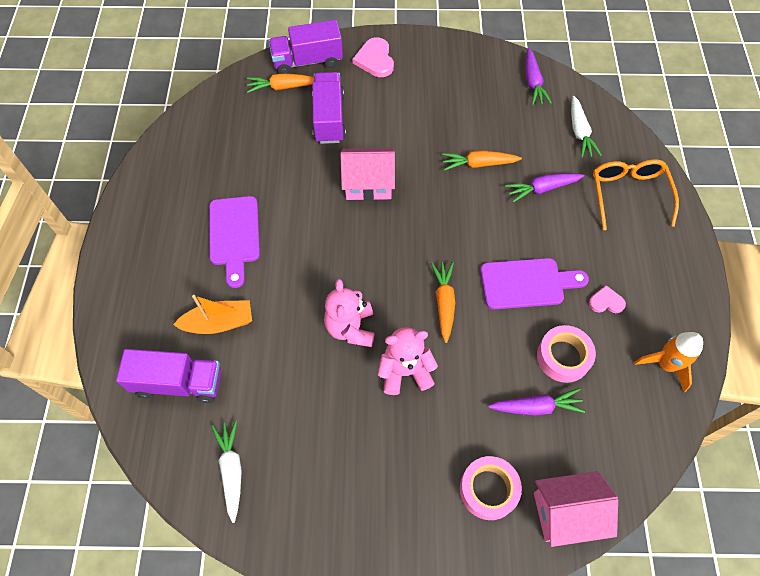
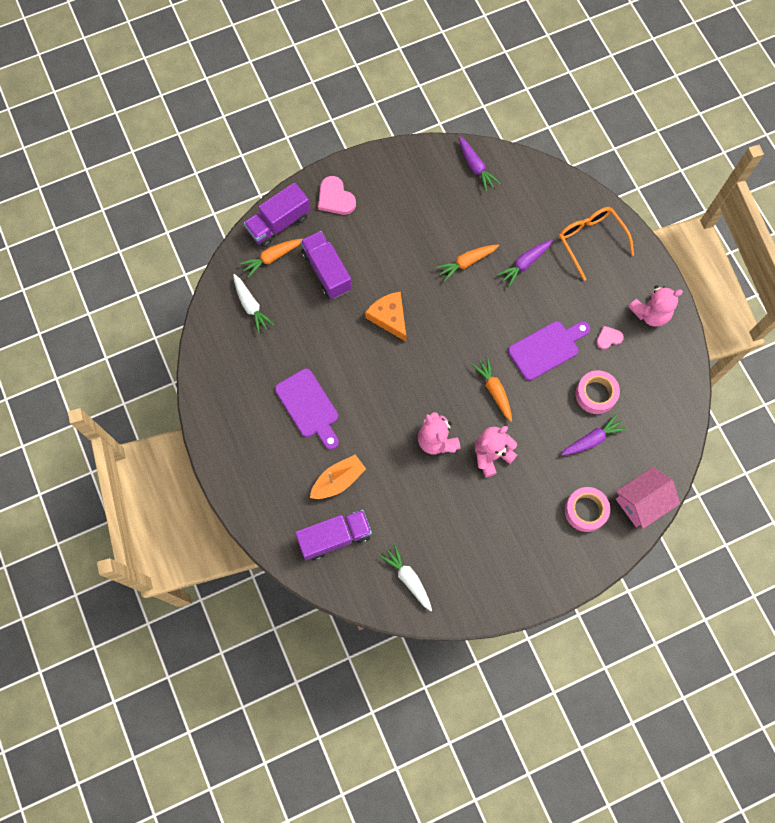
camera: 25 degrees left, 10 degrees up
pink house [340,148,395,201] -> orange cheese [365,291,406,342]
white carrot [571,96,602,158] -> white carrot moved to [233,274,275,334]
orange rocket [634,332,703,392] -> none
none -> pink teddy bear [628,286,683,327]

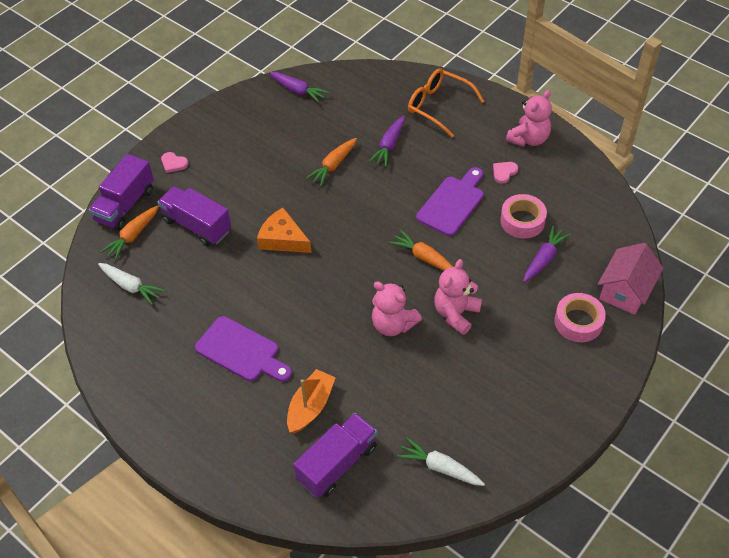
camera: 25 degrees left, 20 degrees down
pink heart [318,176,356,215] -> pink heart [161,152,188,173], size x0.60

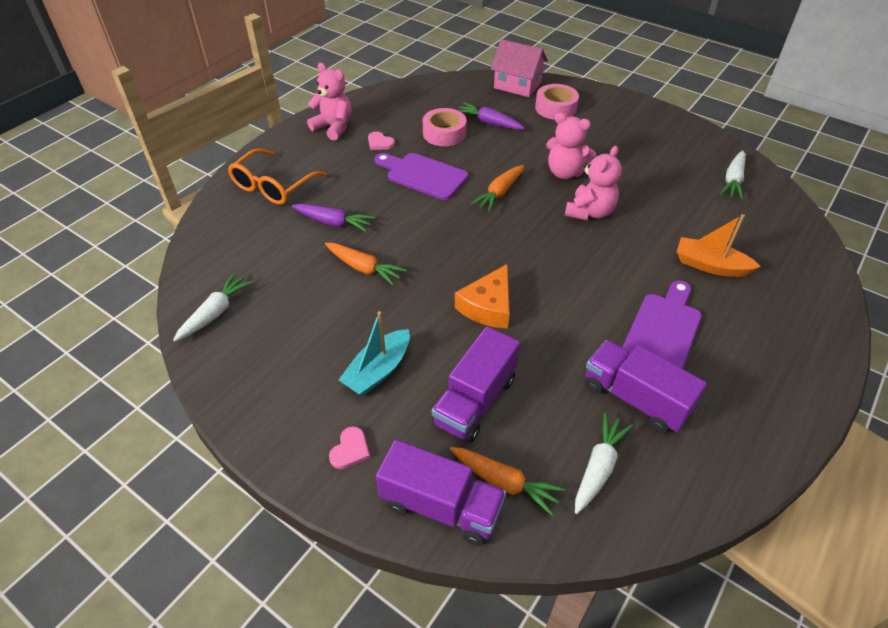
camera: 95 degrees left, 5 degrees down
purple carrot [269,72,329,103] -> white carrot [173,272,253,342]
purple truck [293,413,377,498] -> purple truck moved to [585,340,707,433]
none -> turquoise boat [339,311,410,396]

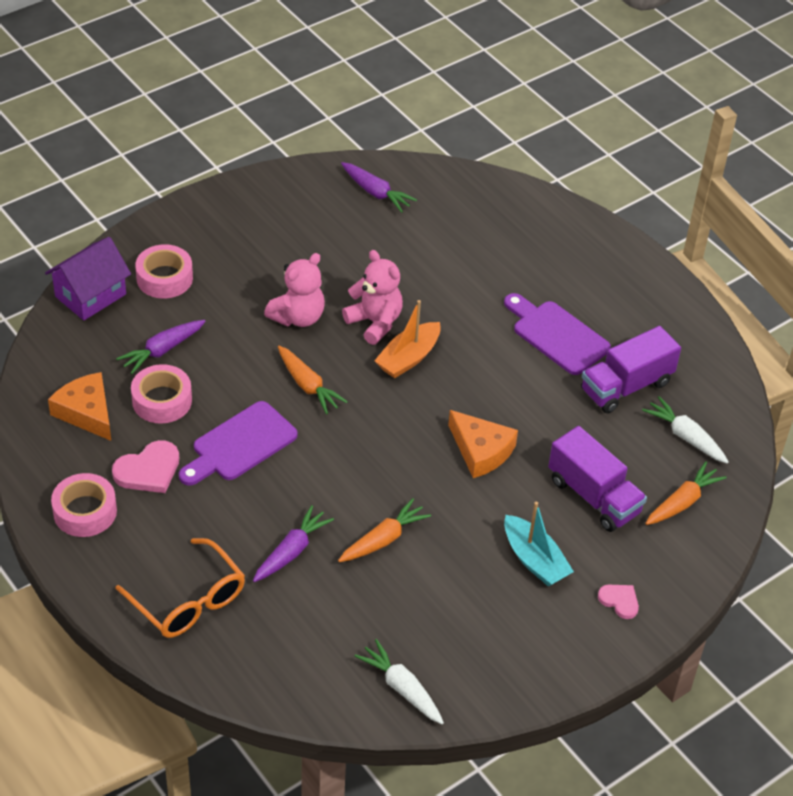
camera: 75 degrees left, 0 degrees up
pink teddy bear [307,63,352,141] -> pink tape [51,473,117,537]
pink heart [368,131,395,150] -> pink heart [112,440,179,493], size x1.66
purple truck [376,440,506,546] -> none
pink house [491,39,548,97] -> purple house [45,237,131,320]
orange boat [677,214,761,277] -> orange boat moved to [374,300,441,378]
white carrot [720,151,746,200] -> purple carrot [341,162,417,213]
none -> orange cheese [48,372,111,441]

